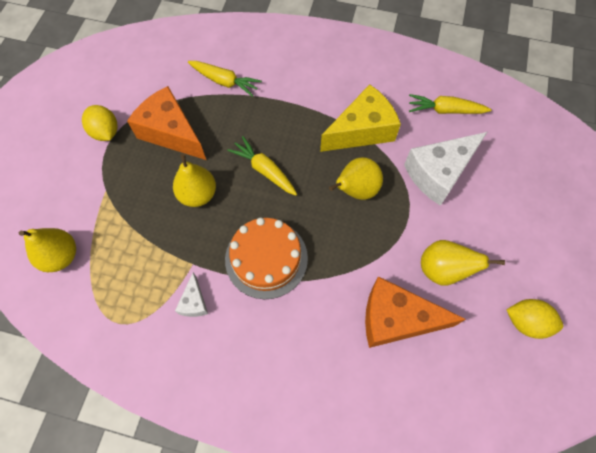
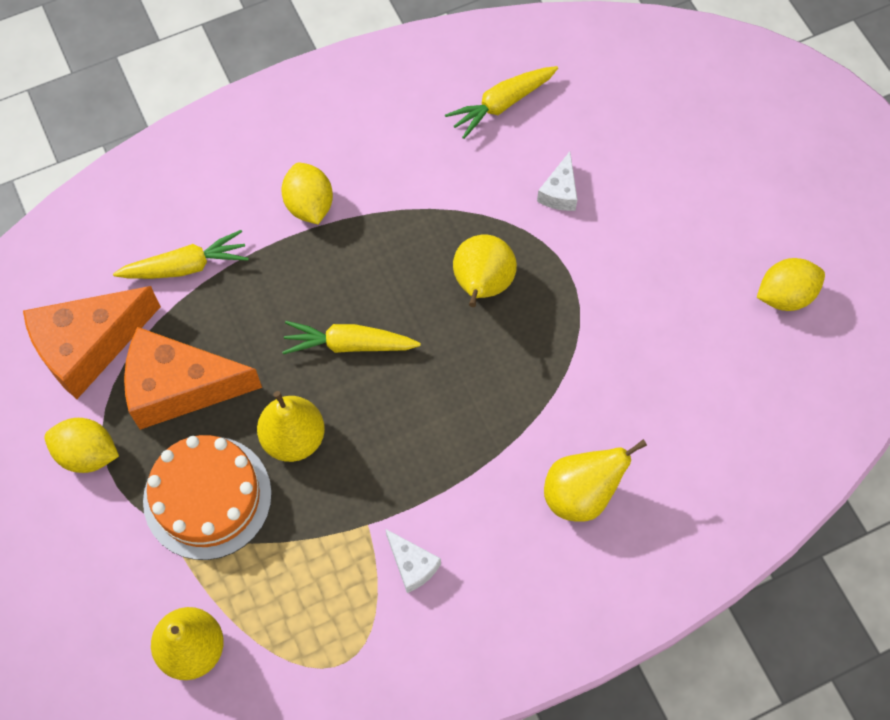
camera: 40 degrees left, 0 degrees up
orange cake [225,218,308,299] -> orange cake moved to [143,435,272,560]
yellow cheese [320,84,401,152] -> none
orange cheese [365,276,466,348] -> orange cheese moved to [23,286,161,399]
white cheese [404,132,487,206] -> white cheese [537,152,578,211], size x0.47
yellow pear [421,240,505,286] -> yellow pear moved to [544,439,647,522]
none -> yellow lemon [281,163,333,224]

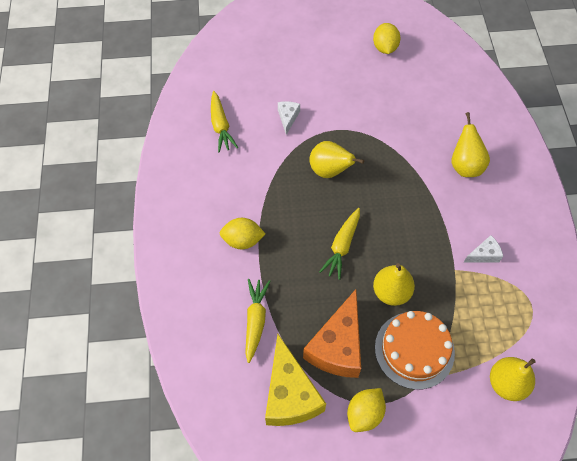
camera: 70 degrees left, 5 degrees down
orange cheese [23,286,161,399] -> yellow cheese [265,334,326,426]
white cheese [537,152,578,211] -> white cheese turned 120 degrees counterclockwise [278,101,300,135]

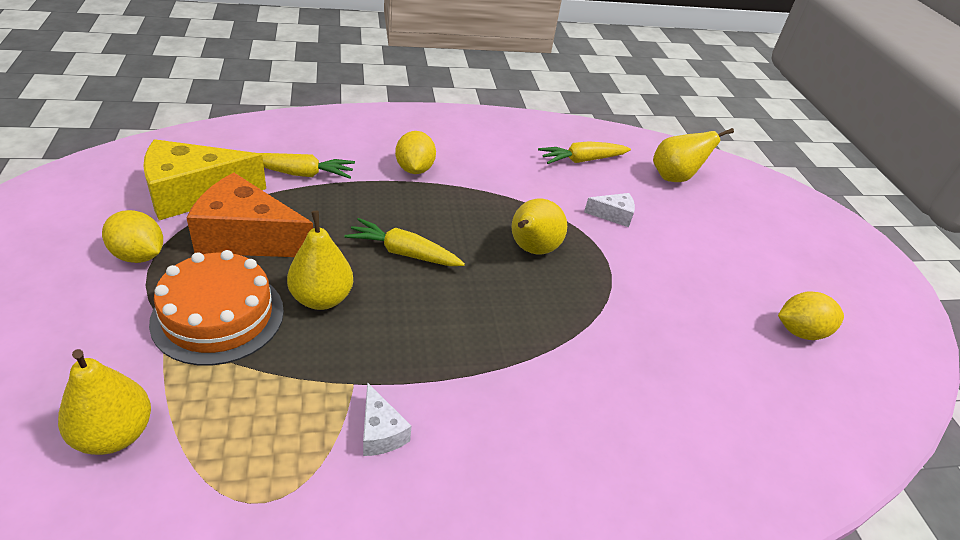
camera: 80 degrees right, 20 degrees down
yellow pear [452,112,490,177] -> yellow pear moved to [653,128,734,182]

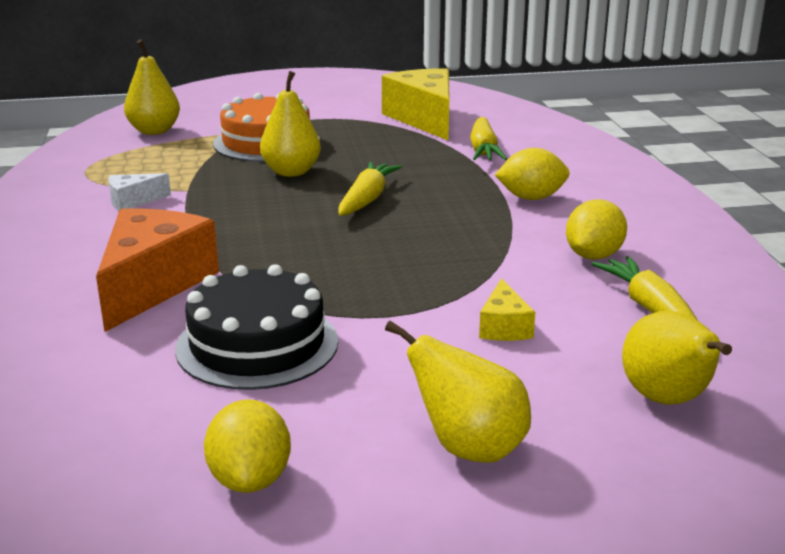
camera: 95 degrees right, 15 degrees down
yellow lemon [102,210,163,263] -> yellow lemon moved to [566,199,627,260]
orange cheese [186,173,313,257] -> orange cheese moved to [96,208,219,332]
yellow pear [512,198,567,254] -> yellow pear moved to [385,321,531,463]
white cheese [584,193,635,227] -> yellow cheese [479,278,535,341]
none -> black cake [175,264,338,390]

